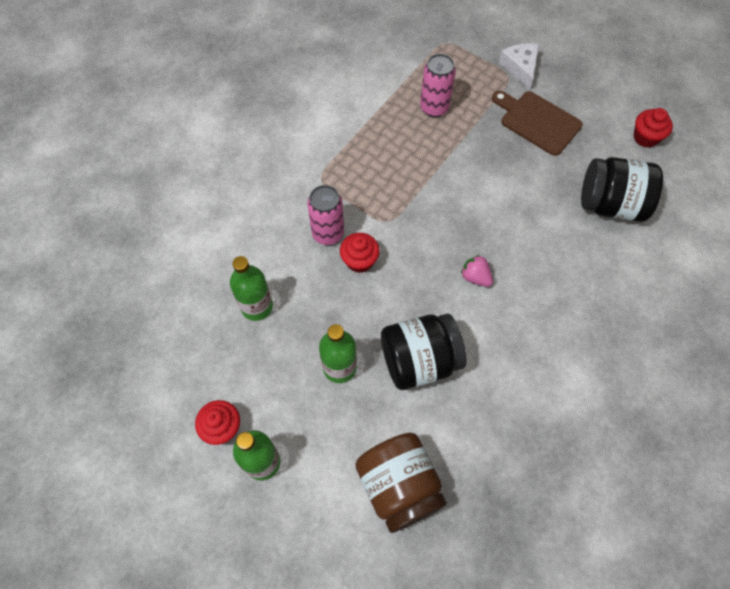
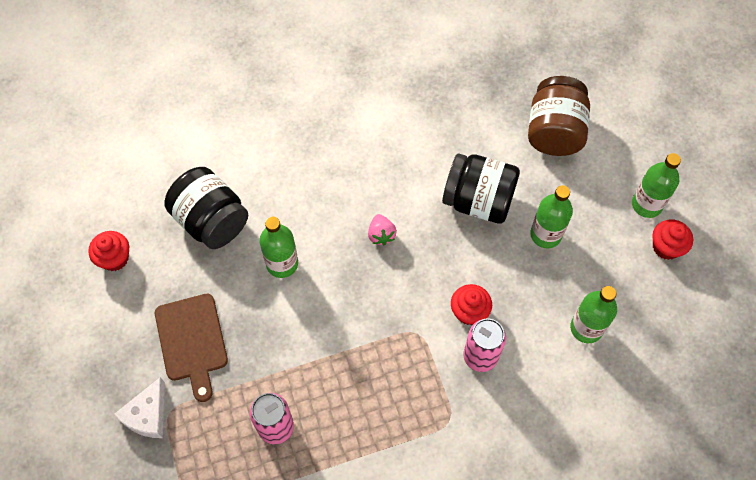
camera: 145 degrees left, 0 degrees up
none -> green bottle [259,217,298,278]

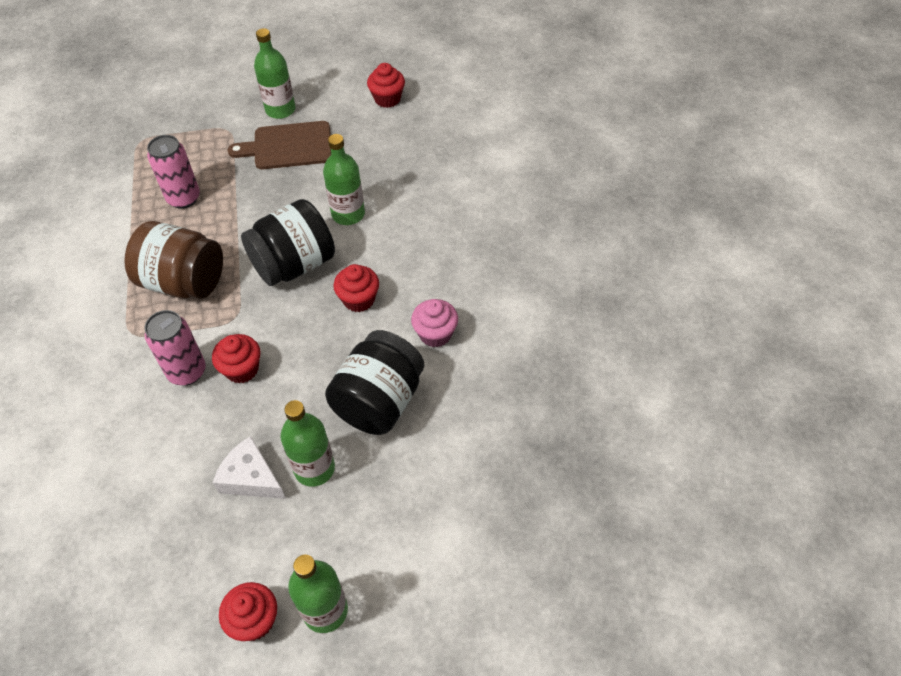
camera: 100 degrees right, 10 degrees down
white cheese [114,377,165,438] -> white cheese moved to [213,436,286,499]
black jar [164,167,248,249] -> black jar moved to [241,199,335,286]
pink strawberry [368,214,397,246] -> red cupcake [333,264,379,312]
brown jar [528,76,590,156] -> brown jar moved to [124,221,223,299]
green bottle [570,286,617,343] -> green bottle moved to [254,28,296,119]
none -> pink cupcake [411,299,458,347]

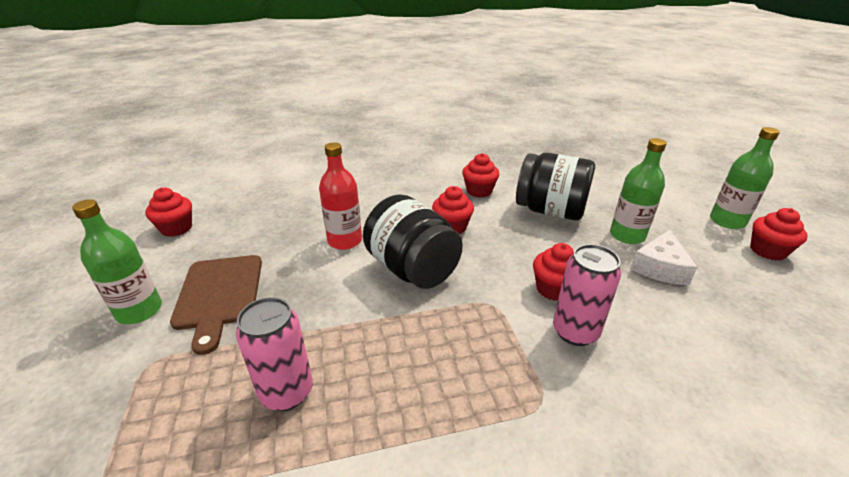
camera: 95 degrees left, 20 degrees down
brown jar [124,221,223,299] -> none
green bottle [323,134,365,225] -> red bottle [319,142,362,250]
pink cupcake [411,299,458,347] -> red cupcake [462,153,499,198]

